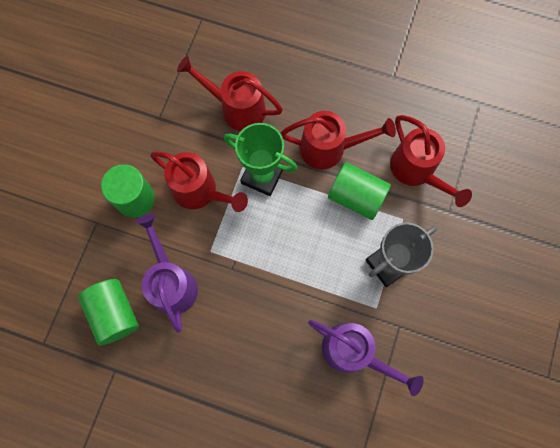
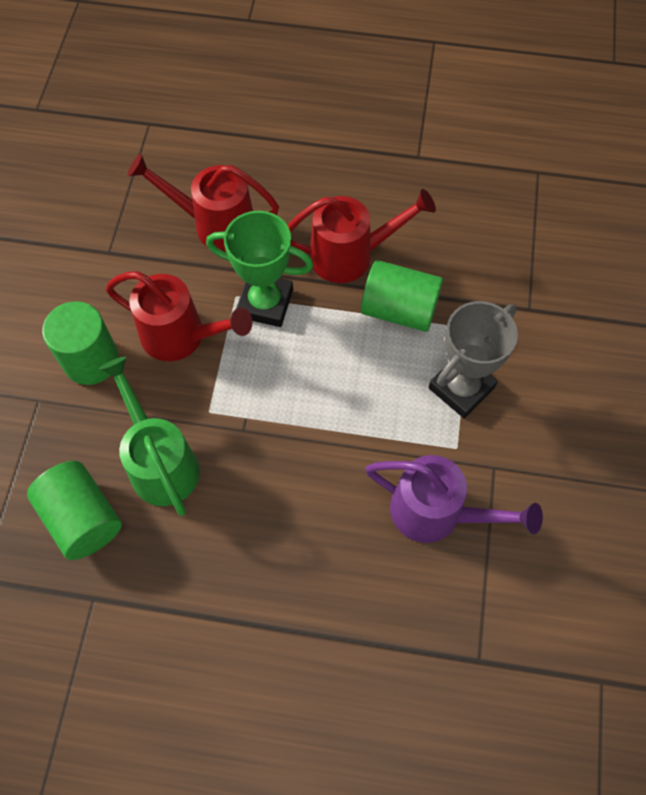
camera: 10 degrees left, 10 degrees down
purple watering can [136,214,198,333] -> green watering can [99,356,200,516]
red watering can [390,115,472,207] -> none

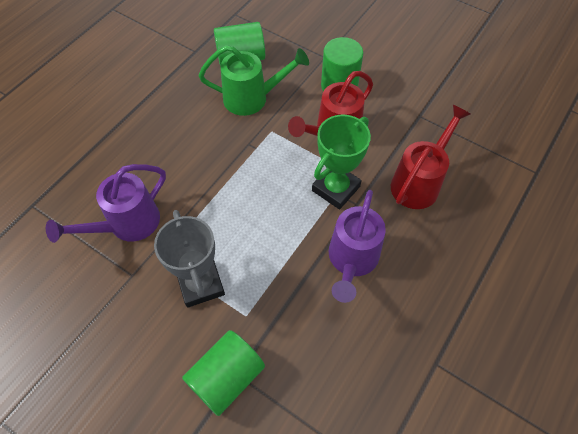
camera: 115 degrees right, 5 degrees down
red watering can [288,189,436,283] -> purple watering can [329,190,386,303]
green cylinder [361,260,443,332] -> green cylinder moved to [182,330,265,416]

